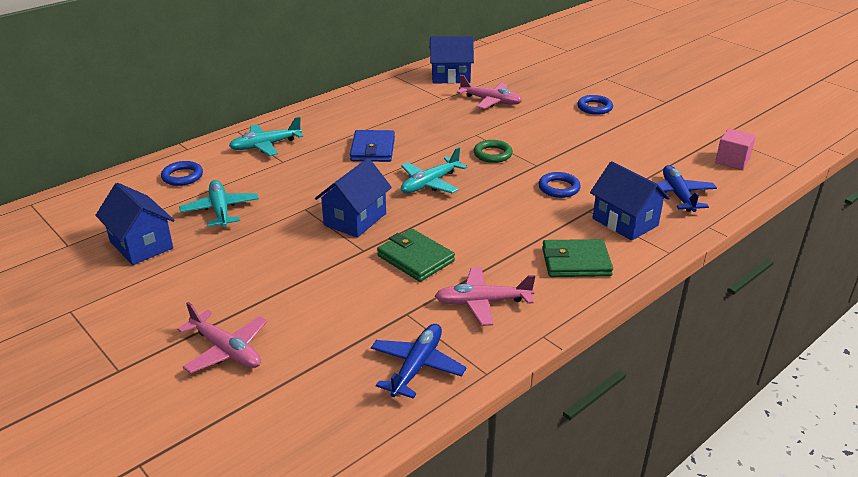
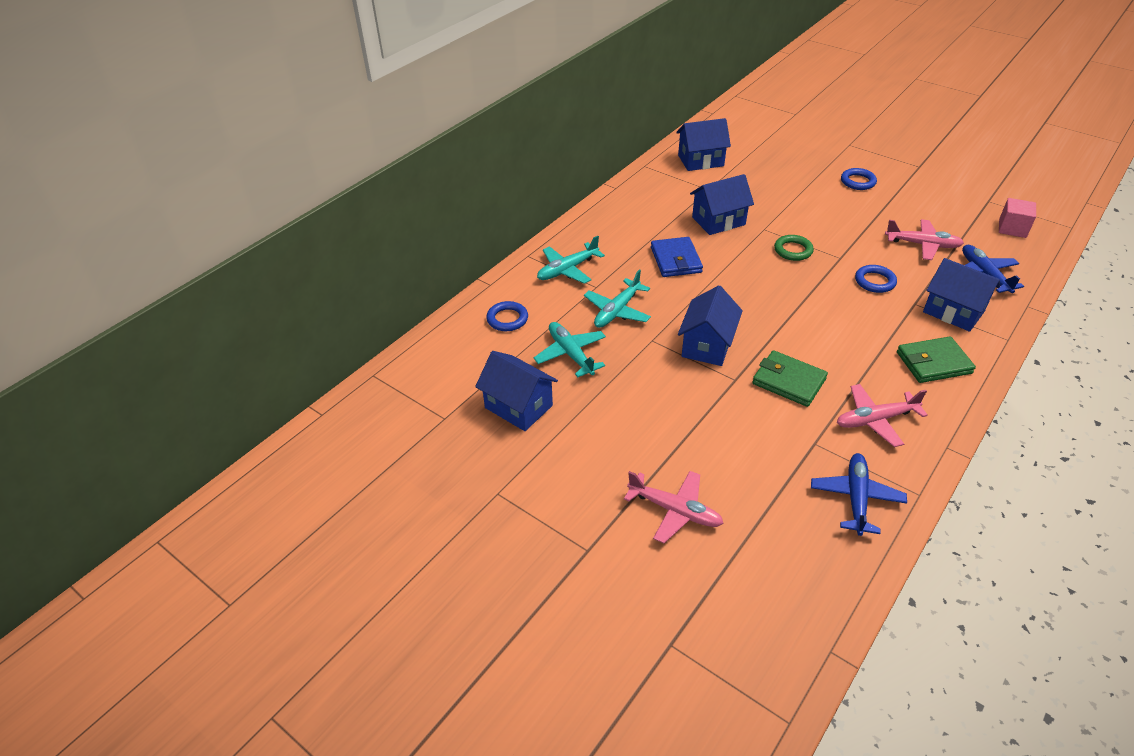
camera: 10 degrees left, 10 degrees up
turquoise plane [401,147,468,193] -> turquoise plane moved to [584,269,651,328]
pink plane [457,75,522,109] -> pink plane moved to [885,219,964,260]
none -> blue house [690,174,754,235]

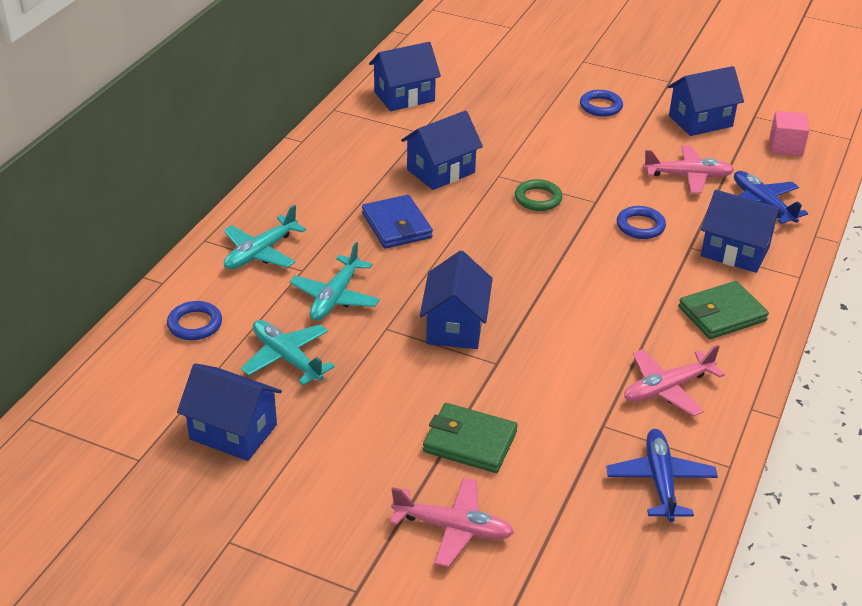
camera: 15 degrees left, 5 degrees down
green wallet [752,350,828,407] -> green wallet moved to [423,403,518,473]
none -> blue house [668,66,744,136]

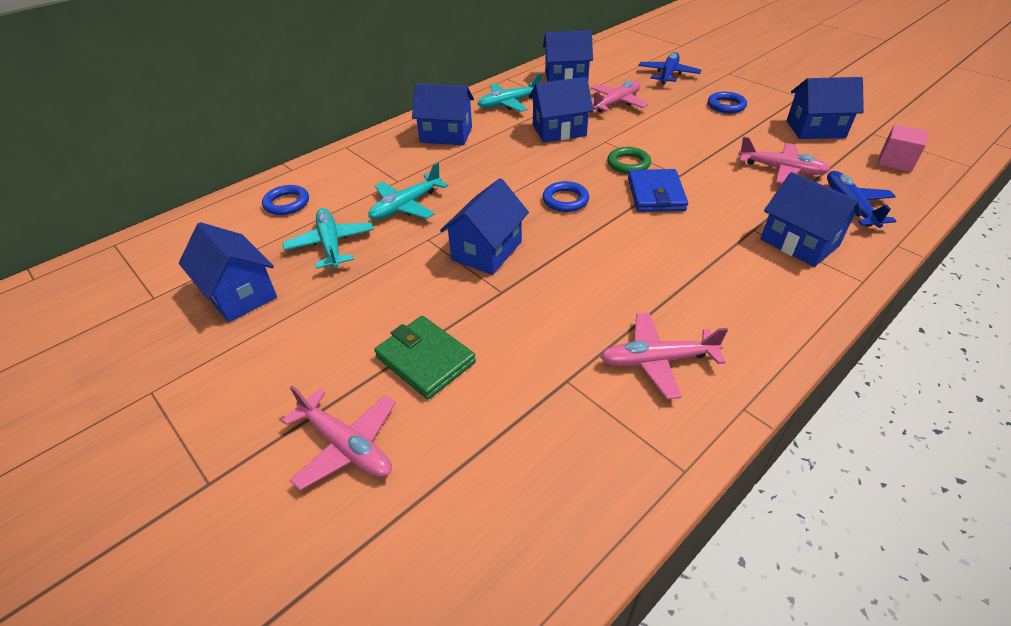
camera: 25 degrees right, 5 degrees up
turquoise plane [224,205,306,269] -> turquoise plane moved to [477,73,542,112]
blue wallet [362,195,433,249] -> blue wallet moved to [628,169,688,212]
blue plane [606,429,718,522] -> blue plane moved to [638,52,701,85]
blue ring [617,206,666,239] -> blue ring moved to [543,181,589,212]
green wallet [679,281,769,339] -> none
none -> blue house [412,83,474,145]
none -> pink plane [590,81,648,113]

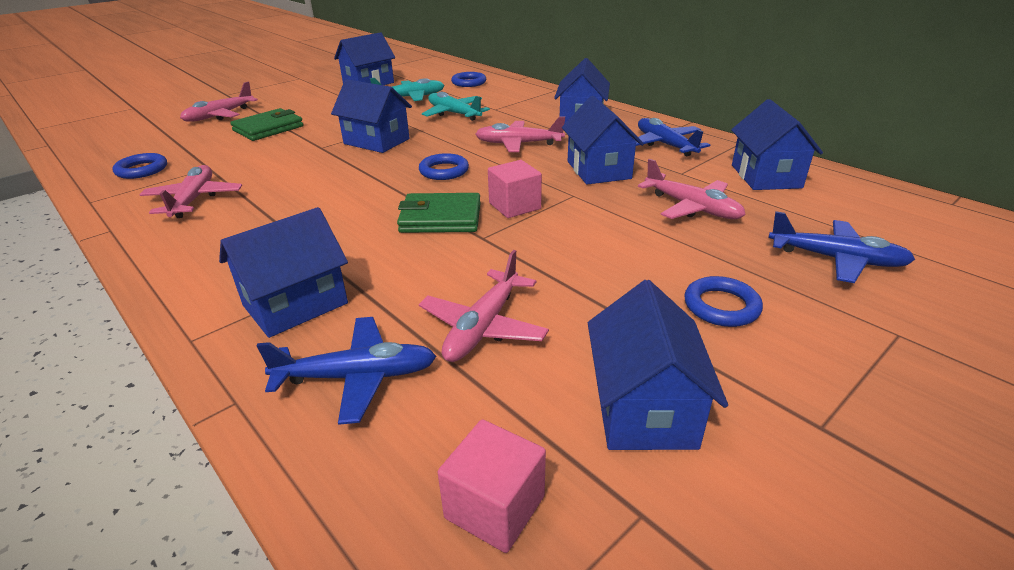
camera: 90 degrees right, 10 degrees down
turquoise plane [477,73,542,112] -> blue plane [634,118,710,156]
green ring [607,147,651,174] -> pink cube [488,160,542,218]
blue wallet [628,169,688,212] -> green wallet [397,193,481,233]
none -> blue ring [112,153,167,179]
none -> pink plane [475,116,565,152]

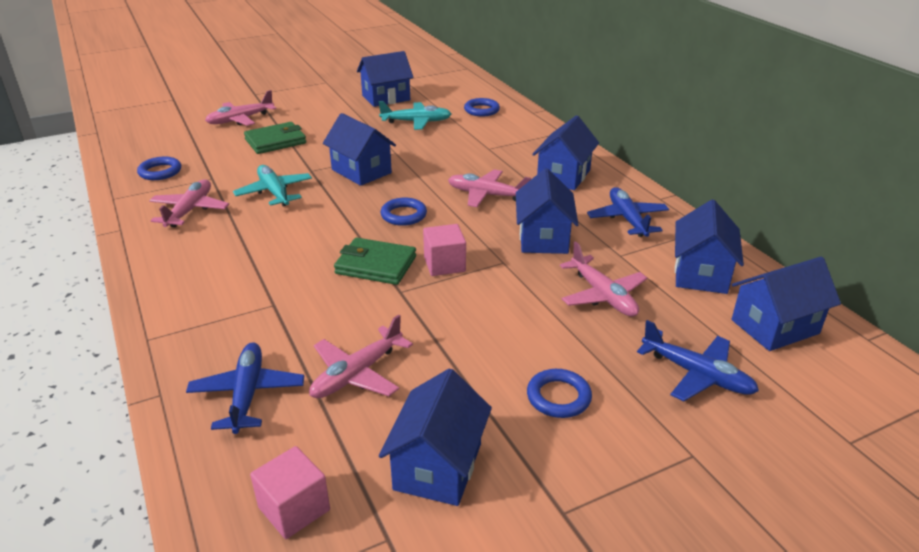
camera: 15 degrees right, 0 degrees up
blue house [219,207,348,338] -> blue house moved to [732,257,841,351]
blue plane [257,317,436,425] -> blue plane turned 105 degrees counterclockwise [186,342,304,434]
turquoise plane [422,92,490,121] -> turquoise plane moved to [233,165,312,207]

